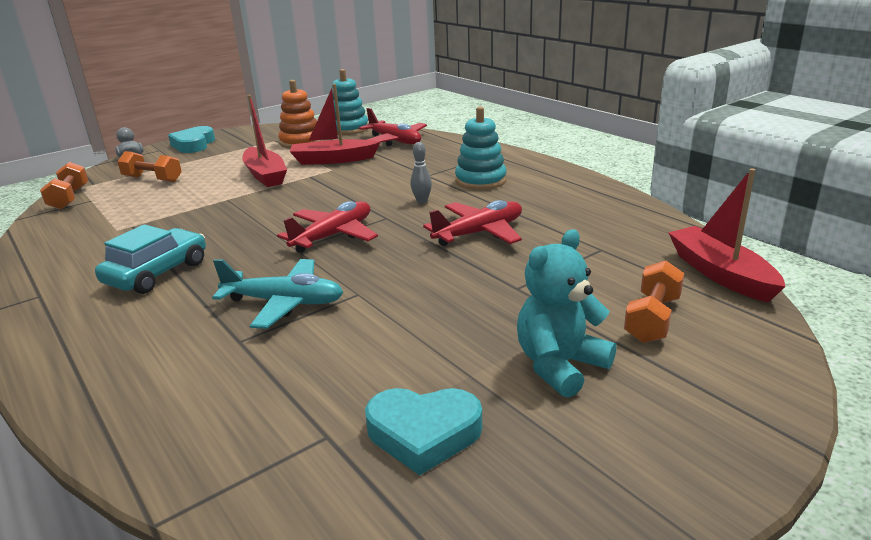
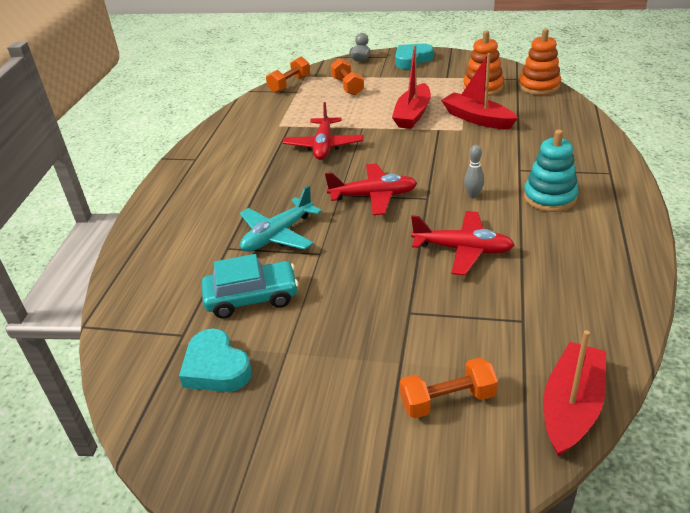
camera: 50 degrees right, 10 degrees up
turquoise car [95,224,206,294] -> turquoise car moved to [202,254,298,319]
turquoise plane [212,259,343,329] -> turquoise plane turned 75 degrees clockwise [240,185,322,252]
turquoise stacking toy [332,69,368,135] -> orange stacking toy [519,28,561,95]
red plane [359,108,427,146] -> red plane moved to [282,102,364,160]
turquoise teddy bear [517,229,617,398] -> none

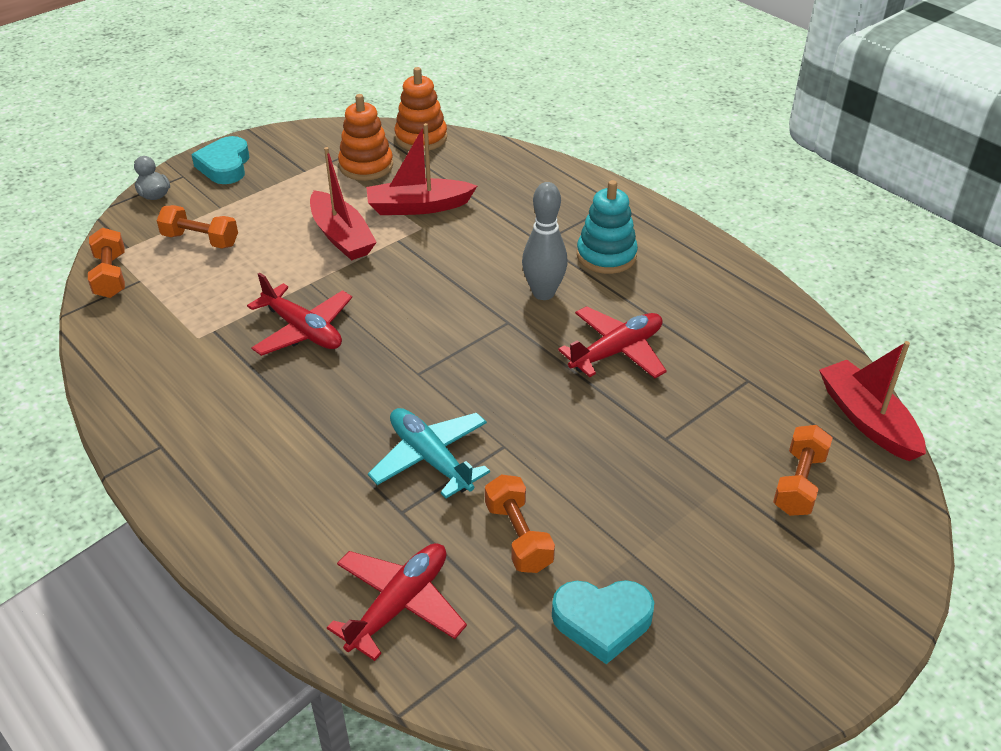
camera: 55 degrees left, 5 degrees up
turquoise car [202,254,298,319] -> orange dumbbell [485,474,555,573]
turquoise plane [240,185,322,252] -> turquoise plane turned 150 degrees clockwise [368,408,490,498]
red plane [325,164,417,215] -> red plane moved to [327,543,467,661]
grey bowling pin [464,145,484,198] -> grey bowling pin [522,182,568,300], size x1.83

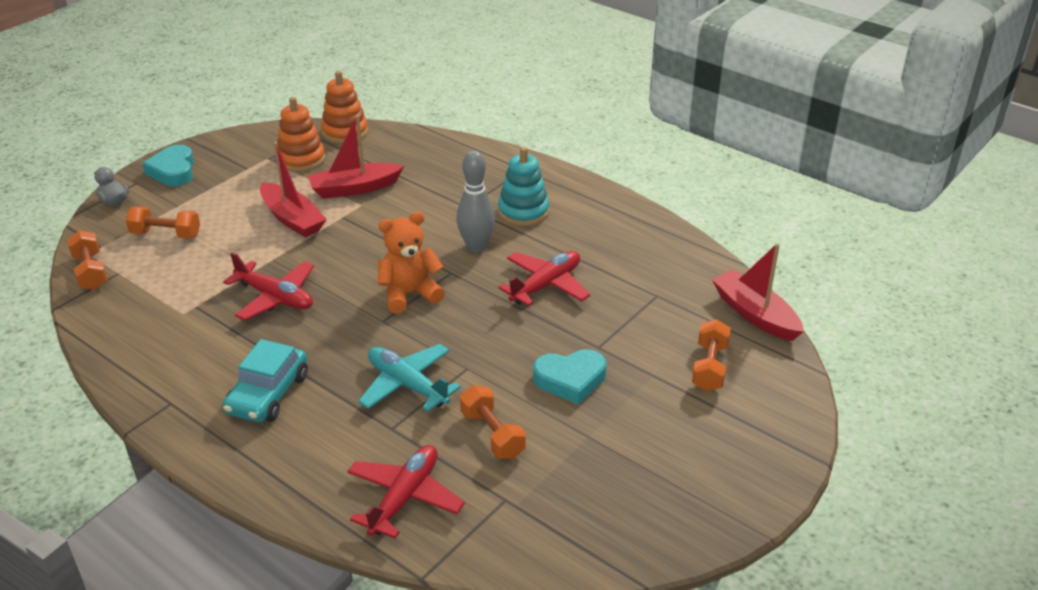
camera: 10 degrees left, 5 degrees down
turquoise heart [552,580,654,664] -> turquoise heart moved to [533,349,606,404]
none -> turquoise car [223,339,308,422]
none -> orange teddy bear [378,211,445,314]

